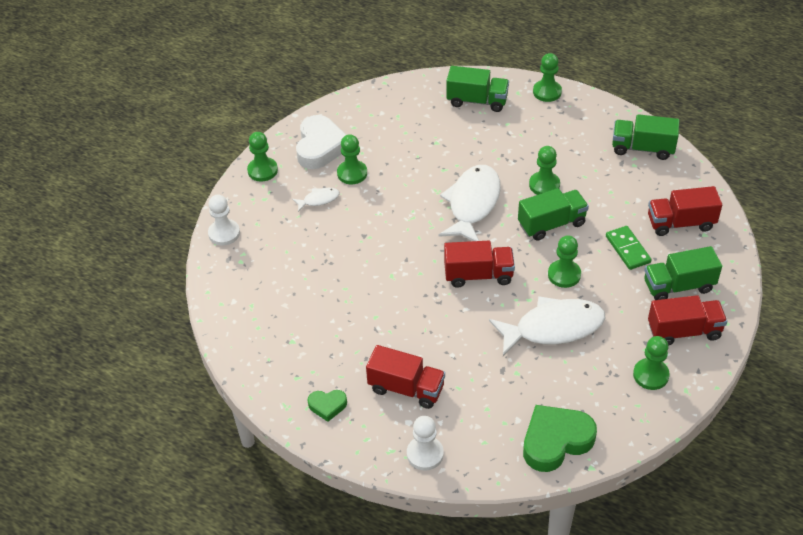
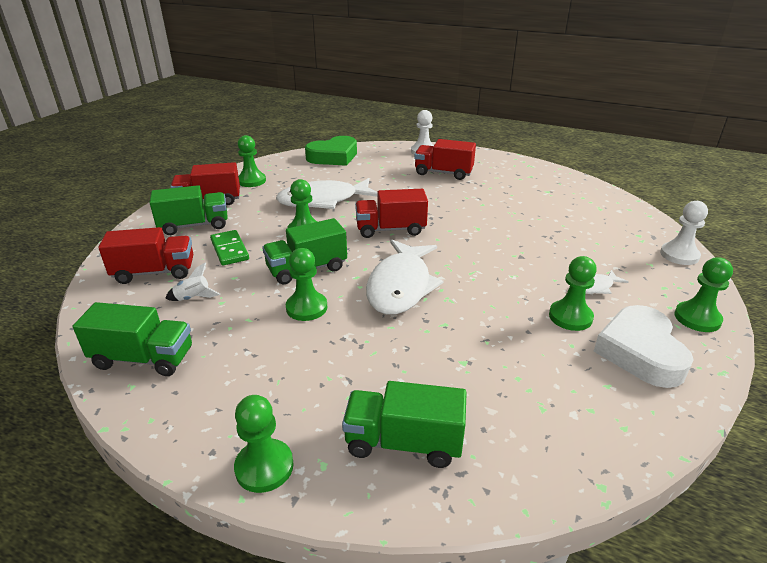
camera: 175 degrees right, 15 degrees down
green heart [308,390,347,422] -> none
none -> white rocket [165,262,220,301]

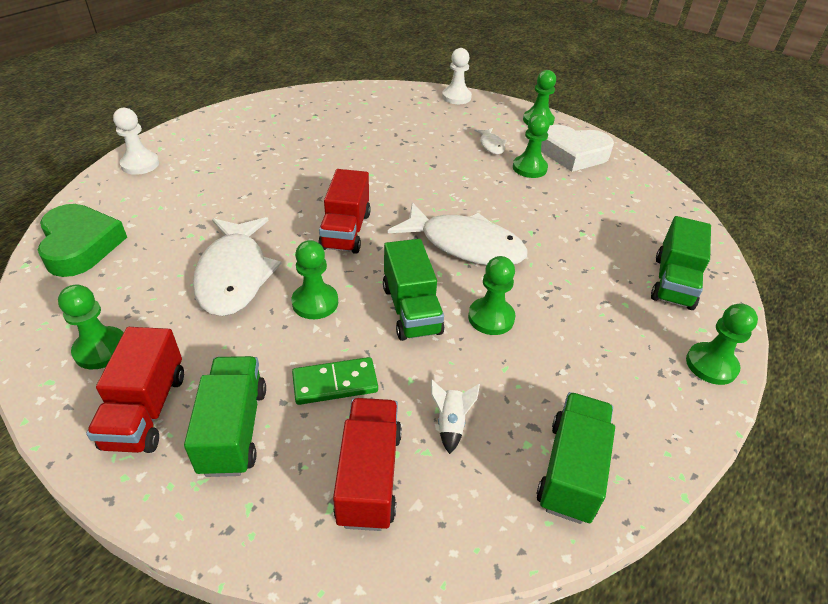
camera: 80 degrees left, 10 degrees up
red truck [414,139,476,180] -> none

